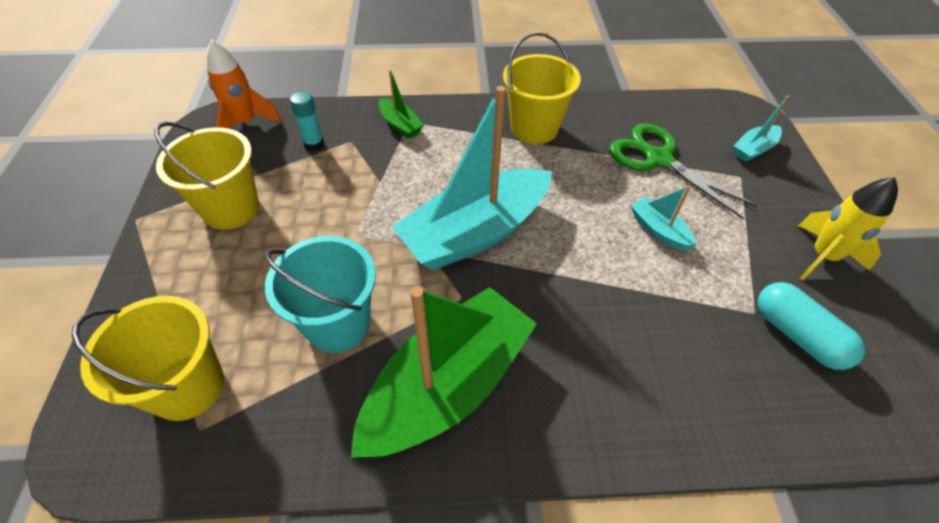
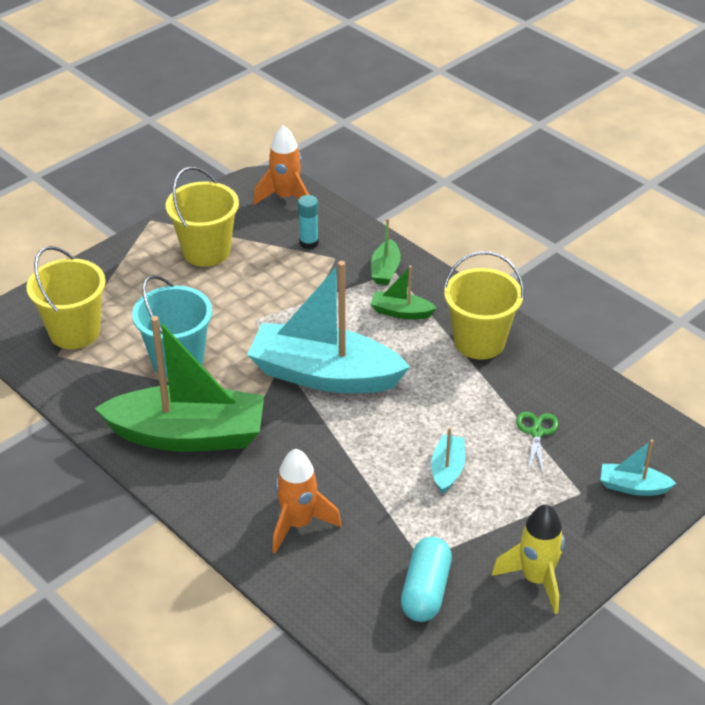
camera: 50 degrees right, 10 degrees down
green scissors [609,123,757,219] -> green scissors [516,411,559,474], size x0.53
none -> orange rocket [272,449,342,553]
none -> green boat [371,266,436,319]

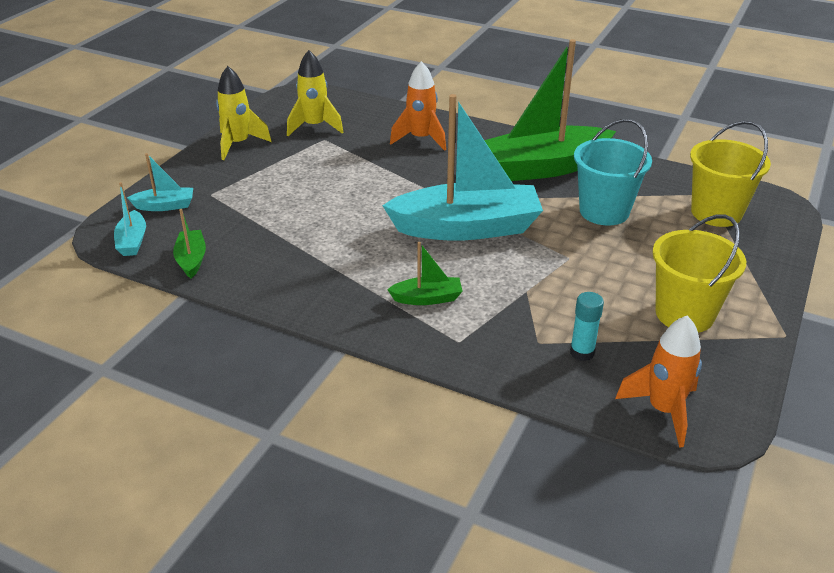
camera: 160 degrees right, 5 degrees down
green boat [371,218,401,285] -> green boat moved to [173,209,206,279]
turquoise capsule [401,537,452,622] -> yellow rocket [287,50,344,136]
turquoise boat [431,427,465,494] -> turquoise boat moved to [114,182,146,256]
yellow bucket [443,251,524,360] -> none
green scissors [516,411,559,474] -> none

